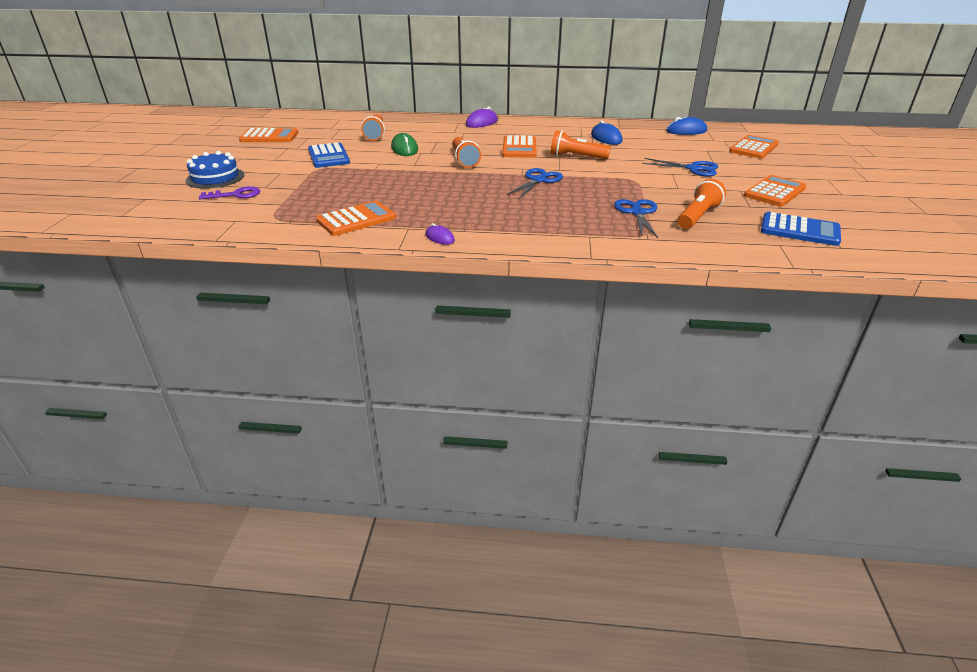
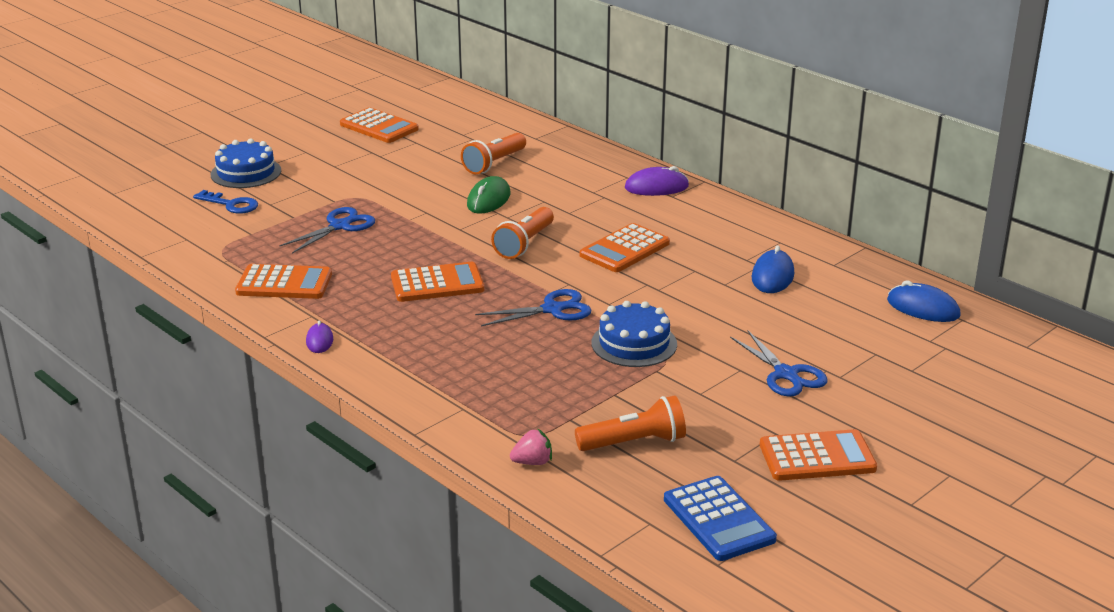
camera: 40 degrees right, 5 degrees down
purple key [199,186,260,199] -> blue key [193,190,258,214]
blue calculator [308,142,350,168] -> none
orange flashlight [551,130,611,159] -> none
blue scissors [614,199,658,238] -> blue scissors moved to [280,207,375,253]
orange calculator [729,135,779,159] -> orange calculator moved to [391,262,484,302]
none -> pink strawberry [510,428,552,465]
none -> blue cake [592,301,677,367]

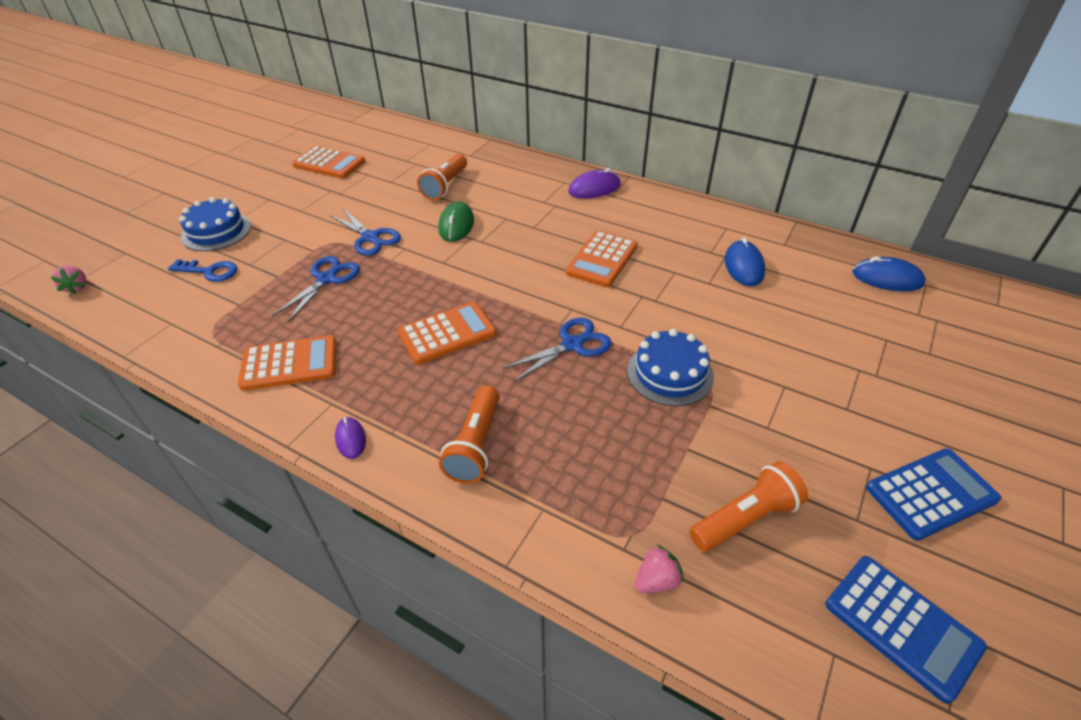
camera: 15 degrees left, 15 degrees up
orange flashlight [491,207,554,259] -> orange flashlight moved to [439,386,500,484]
blue scissors [730,331,828,396] -> blue scissors moved to [330,208,401,256]
orange calculator [760,429,877,481] -> blue calculator [866,448,1001,541]
none -> pink strawberry [50,266,86,294]

